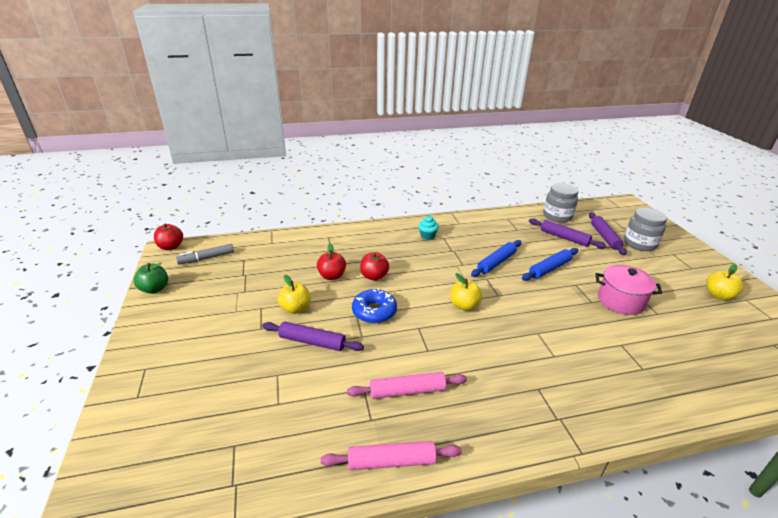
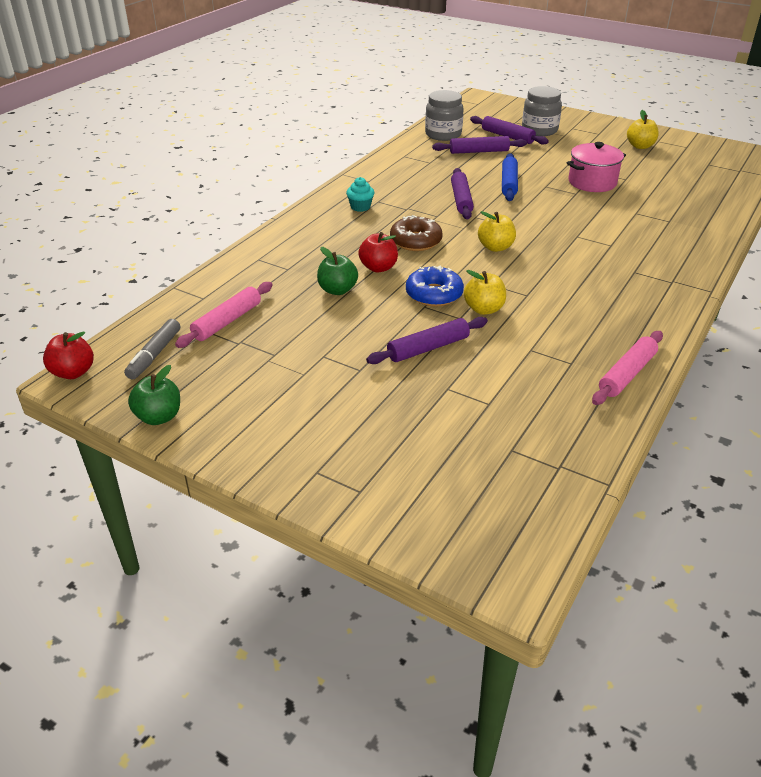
camera: 45 degrees left, 5 degrees up
yellow apple [278,275,311,314] -> yellow apple moved to [464,270,506,315]
red apple [317,243,346,280] -> green apple [317,247,358,295]
pink rolling pin [347,372,467,399] -> pink rolling pin moved to [175,282,272,348]
blue rolling pin [471,240,521,277] -> purple rolling pin [451,168,474,219]
none -> brown donut [390,215,442,251]

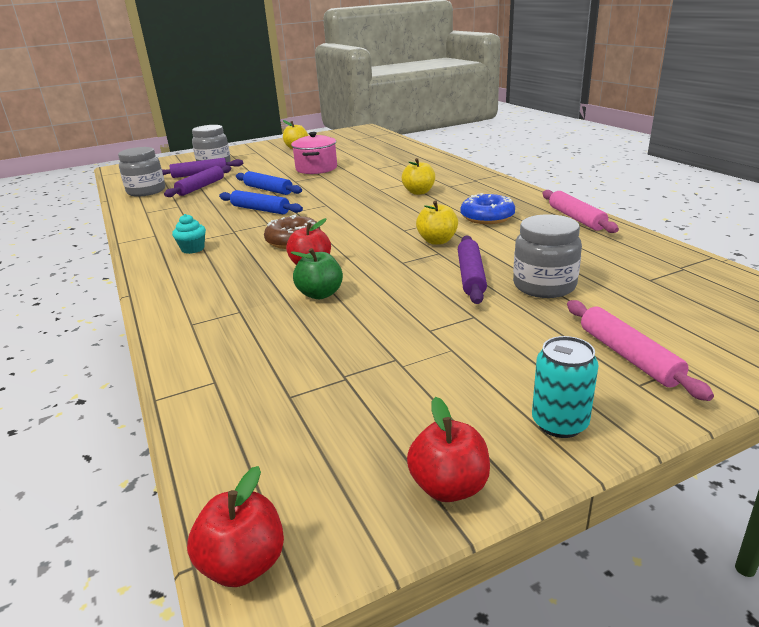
camera: 55 degrees left, 10 degrees down
grey marker [124,319,180,379] -> none
green apple [128,365,180,425] -> red apple [407,397,490,502]
pink rolling pin [175,282,272,348] -> pink rolling pin moved to [567,300,714,401]
blue donut [406,266,464,307] -> blue donut moved to [460,193,515,224]
purple rolling pin [451,168,474,219] -> blue rolling pin [219,190,303,214]
yellow apple [478,211,516,252] -> yellow apple moved to [402,158,435,195]
none -> grey jar [513,214,582,298]
none -> turquoise can [532,336,599,438]

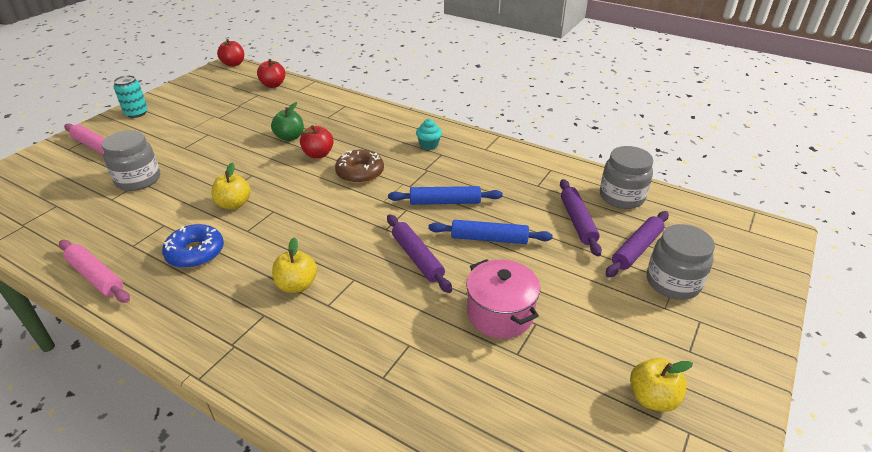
camera: 145 degrees right, 10 degrees up
red apple [407,397,490,502] -> red apple moved to [257,59,286,88]
purple rolling pin [458,235,487,304] -> purple rolling pin moved to [387,214,452,293]

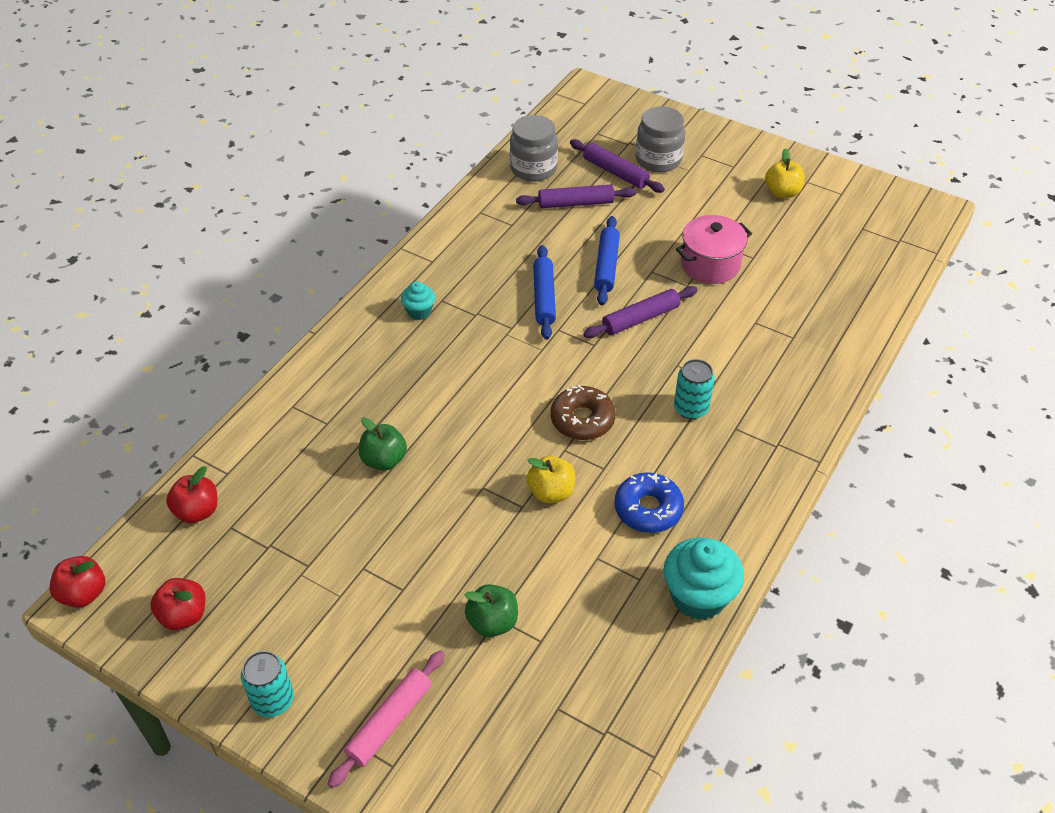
camera: 90 degrees left, 10 degrees up
pink rolling pin [59,240,130,303] -> turquoise cupcake [663,537,744,620]
grey jar [102,130,160,191] -> green apple [465,584,518,637]
yellow apple [272,237,317,293] -> turquoise can [674,359,715,419]
red apple [300,125,334,158] -> red apple moved to [150,578,205,630]
brown donut [335,150,384,184] -> brown donut moved to [551,385,616,440]

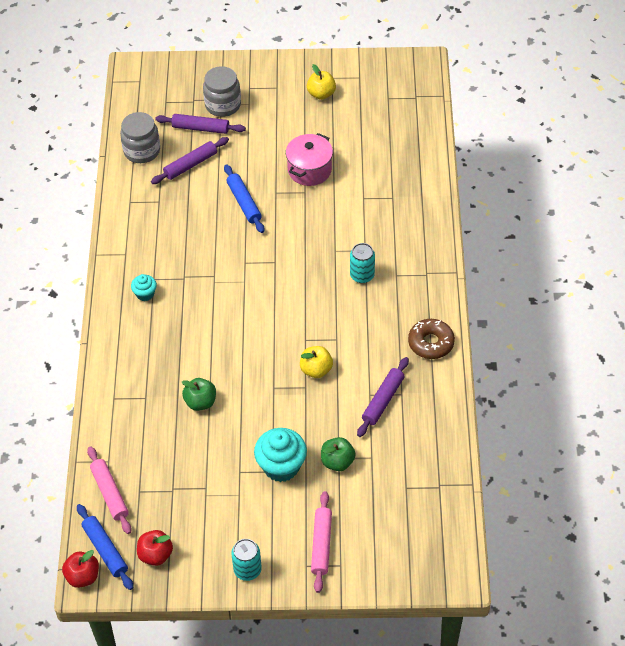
camera: 30 degrees left, 5 degrees up
red apple [166,466,217,523] -> pink rolling pin [87,446,132,534]
blue rolling pin [533,245,556,340] -> blue rolling pin moved to [77,504,133,590]
brown donut [551,385,616,440] -> brown donut moved to [408,319,455,359]
purple rolling pin [584,286,698,338] -> purple rolling pin moved to [357,357,409,437]
blue donut [614,472,684,533] -> none
turquoise cupcake [663,537,744,620] -> turquoise cupcake moved to [254,428,307,482]

